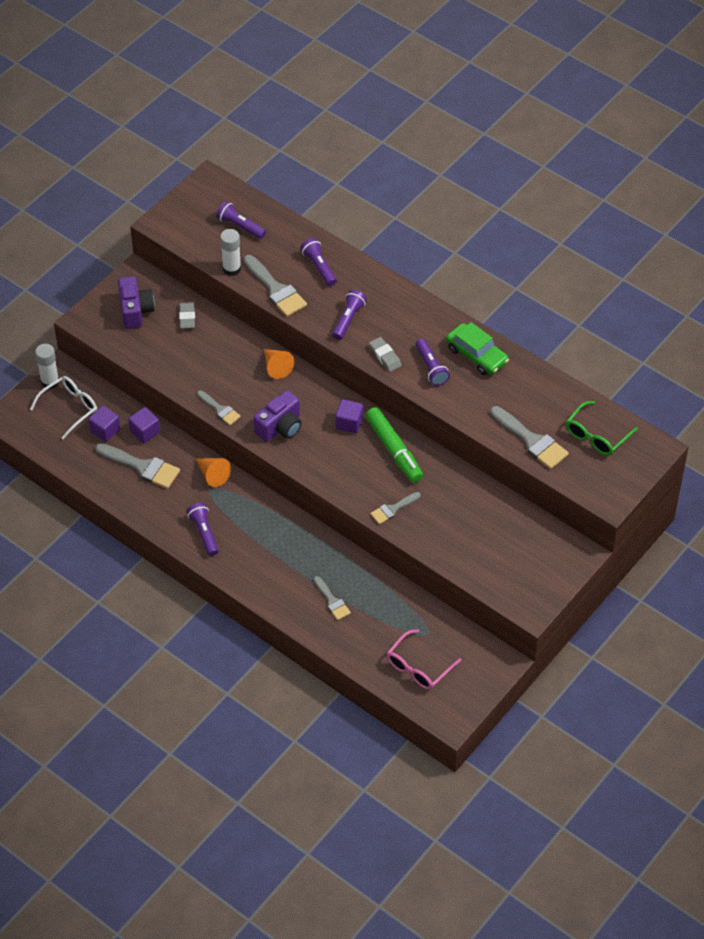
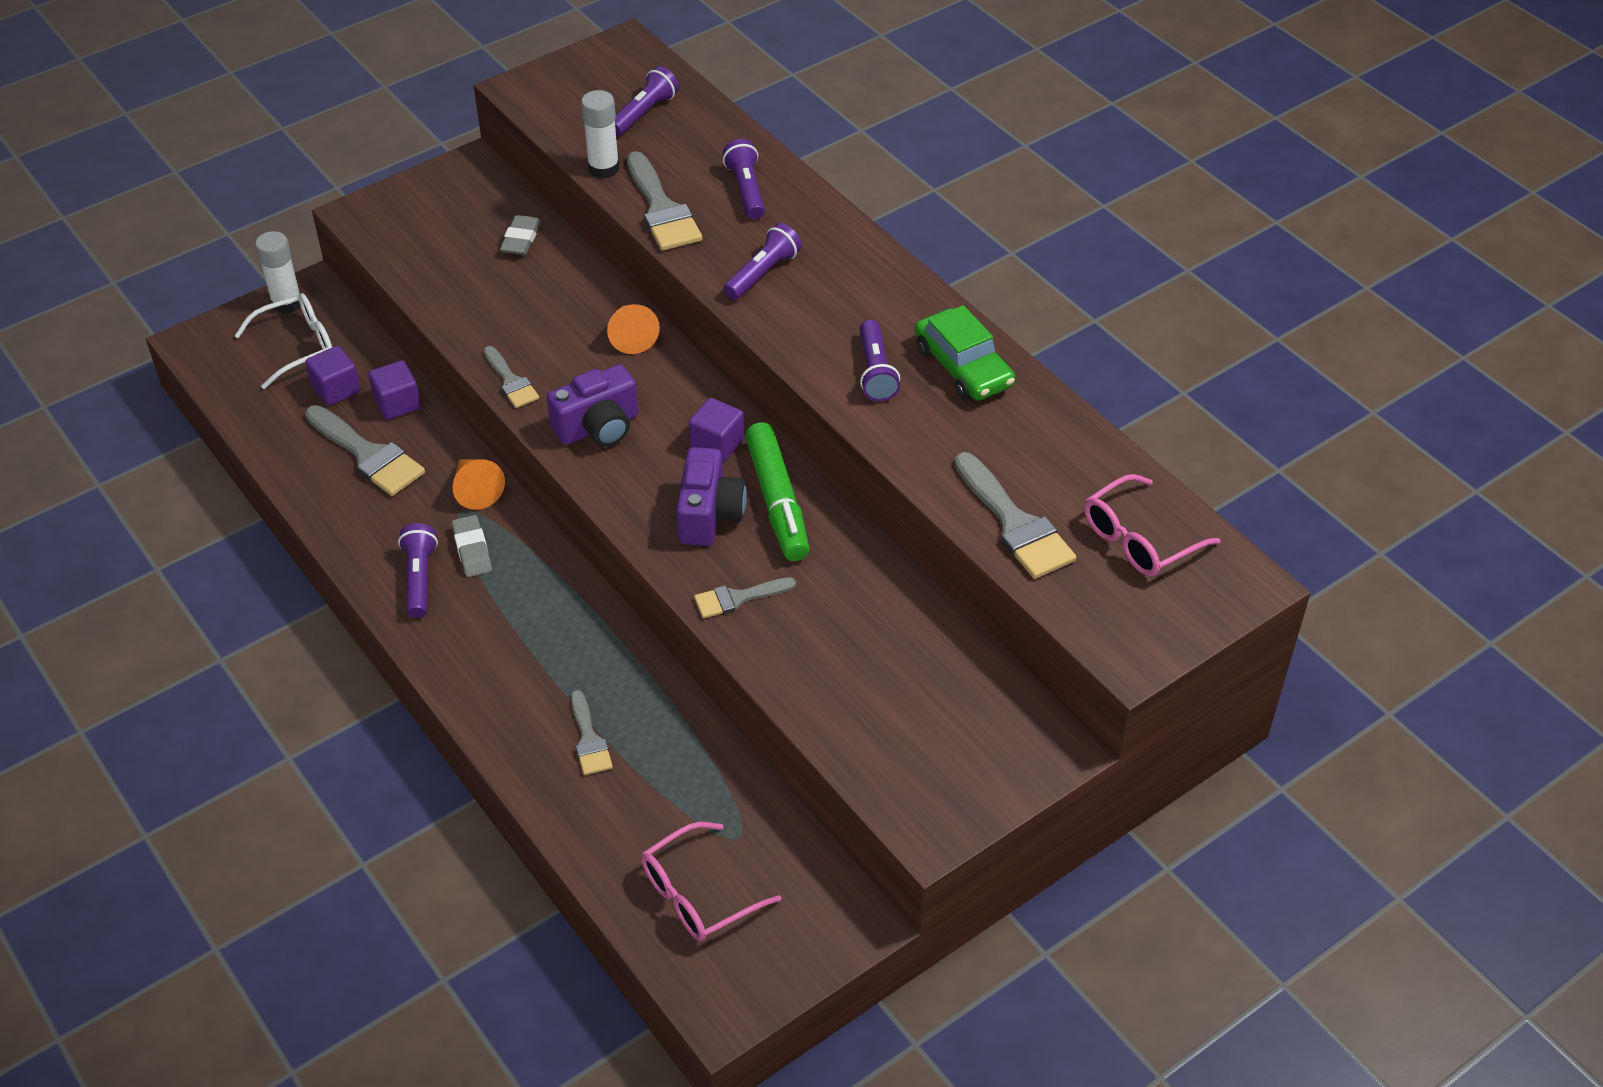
camera: 15 degrees right, 5 degrees down
purple camera [118,276,155,329] -> purple camera moved to [676,447,747,546]
purple flashlight [216,201,266,239] -> purple flashlight turned 75 degrees clockwise [615,66,679,136]
grey eraser [369,337,402,372] -> grey eraser moved to [451,515,492,577]
green glasses [566,401,638,456] -> pink glasses [1084,474,1221,576]

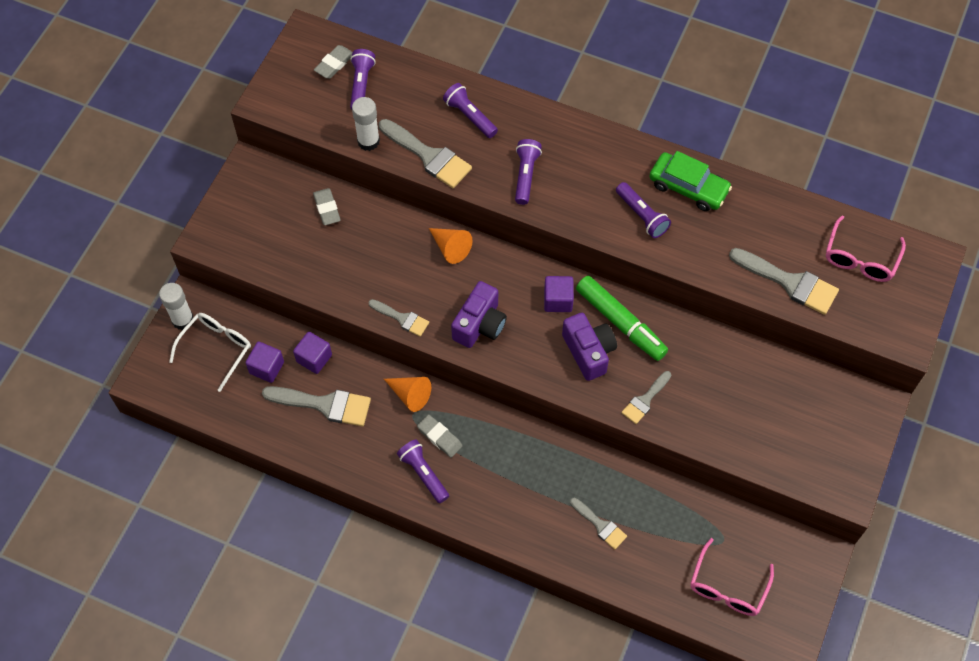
camera: 30 degrees left, 15 degrees up
none -> grey eraser [314,45,353,79]

